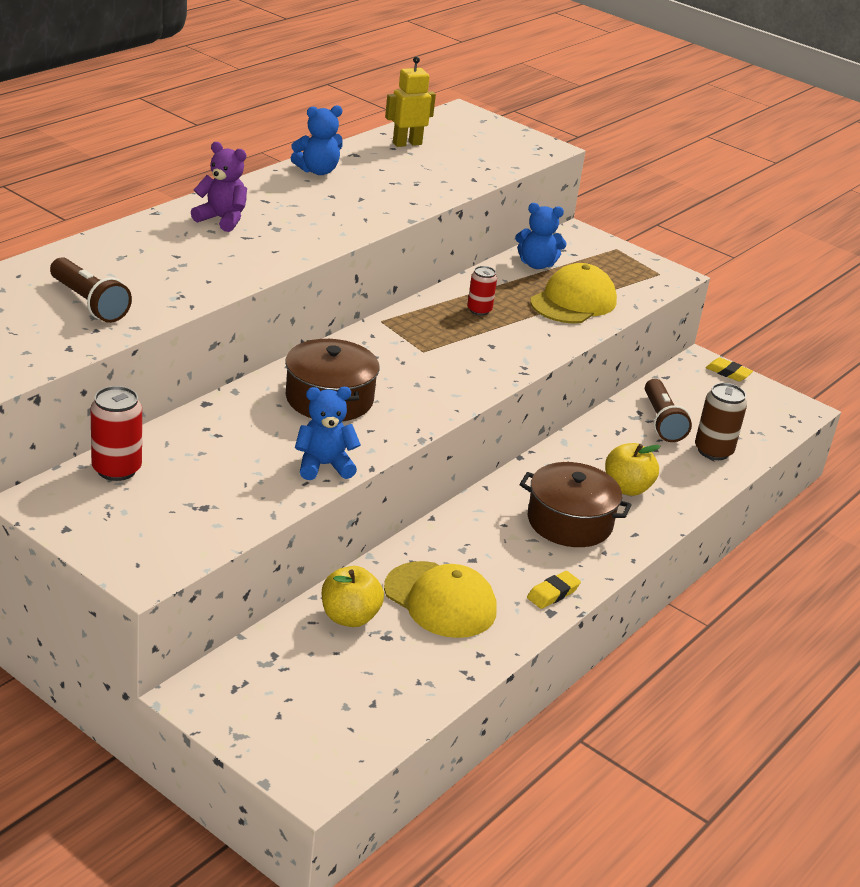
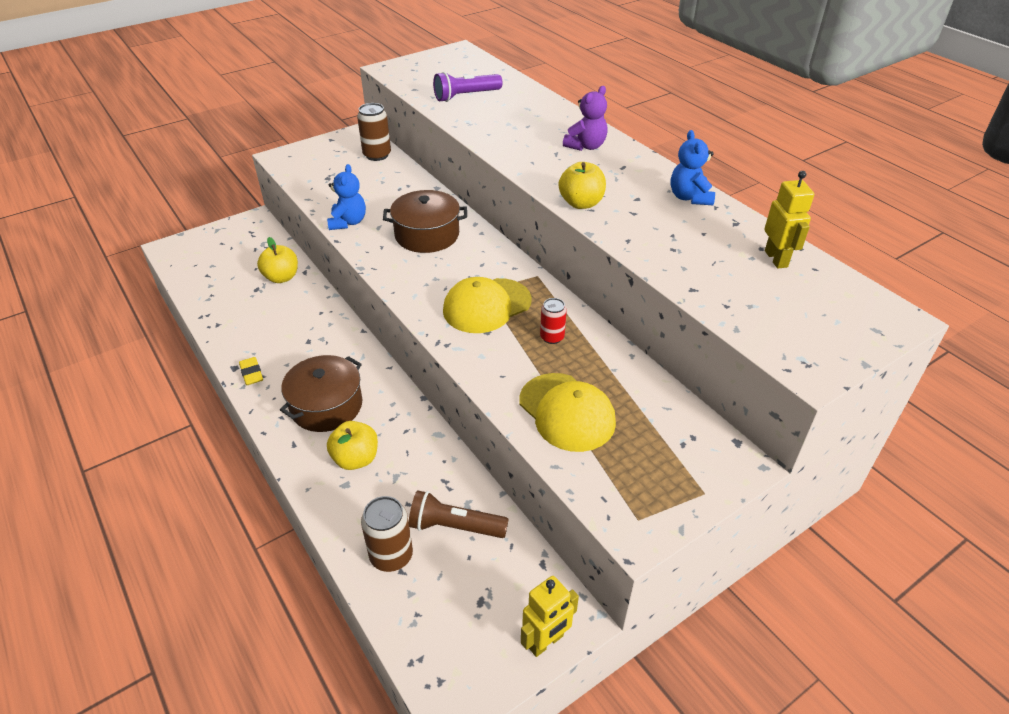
camera: 110 degrees right, 10 degrees up
brown flashlight [50,257,132,323] -> purple flashlight [433,72,503,102]
red can [90,386,142,481] -> brown can [357,103,391,161]
yellow cap [384,561,496,638] -> yellow cap moved to [443,277,532,333]
blue teddy bear [515,203,567,269] -> none
yellow eraser [706,358,753,381] -> yellow robot [521,576,579,657]
none -> yellow apple [559,162,606,209]

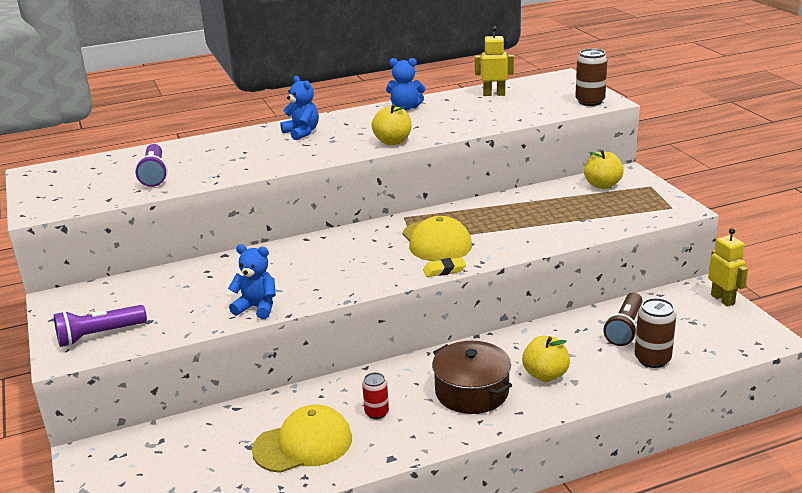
camera: 75 degrees left, 15 degrees down
yellow eraser [239,357,263,385] -> yellow eraser moved to [423,257,466,277]
yellow apple [257,237,298,283] -> yellow apple moved to [584,150,624,189]
brown can [357,103,391,161] -> brown can moved to [575,48,607,106]
brown pot [383,190,467,253] -> none
yellow cap [519,373,616,452] -> yellow cap moved to [252,405,352,473]
red can [540,298,567,344] -> red can moved to [362,372,389,419]
purple teddy bear [563,86,608,151] -> blue teddy bear [280,76,319,140]
none -> purple flashlight [54,305,147,347]

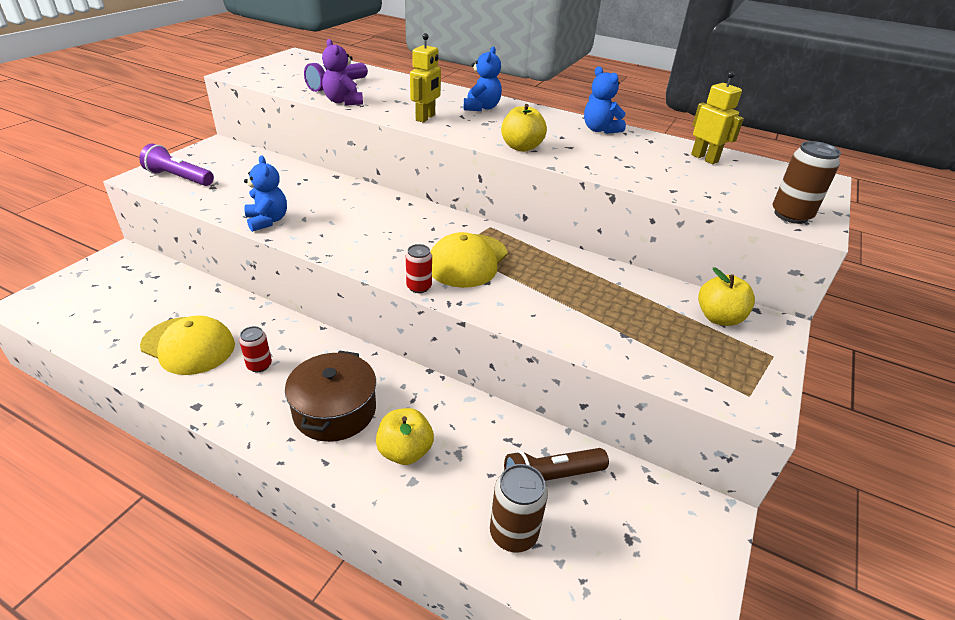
camera: 45 degrees right, 10 degrees up
yellow eraser [423,257,466,277] -> red can [406,244,432,293]
yellow robot [708,228,748,307] -> yellow robot moved to [410,33,441,123]
none -> purple teddy bear [322,39,363,105]

